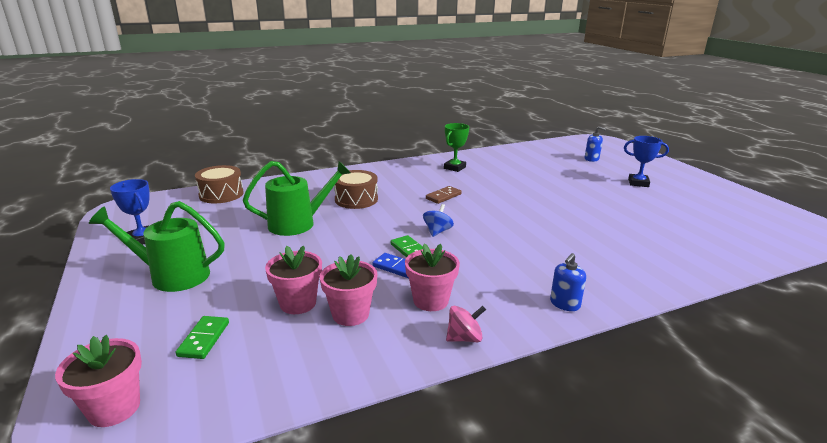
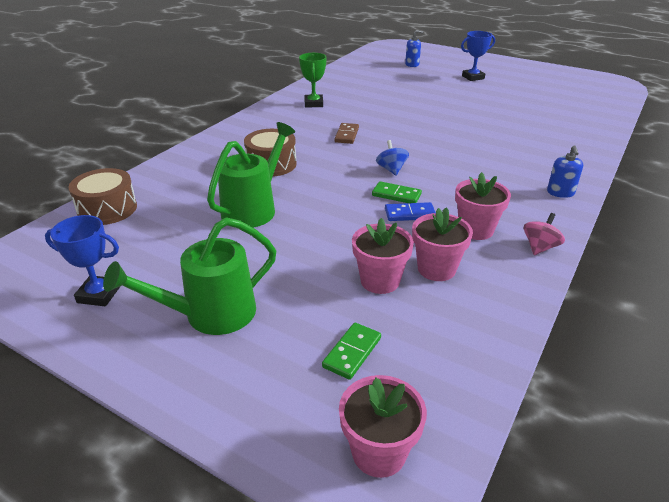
camera: 35 degrees left, 10 degrees up
green domino [175,316,229,359] -> green domino turned 60 degrees clockwise [322,322,381,380]

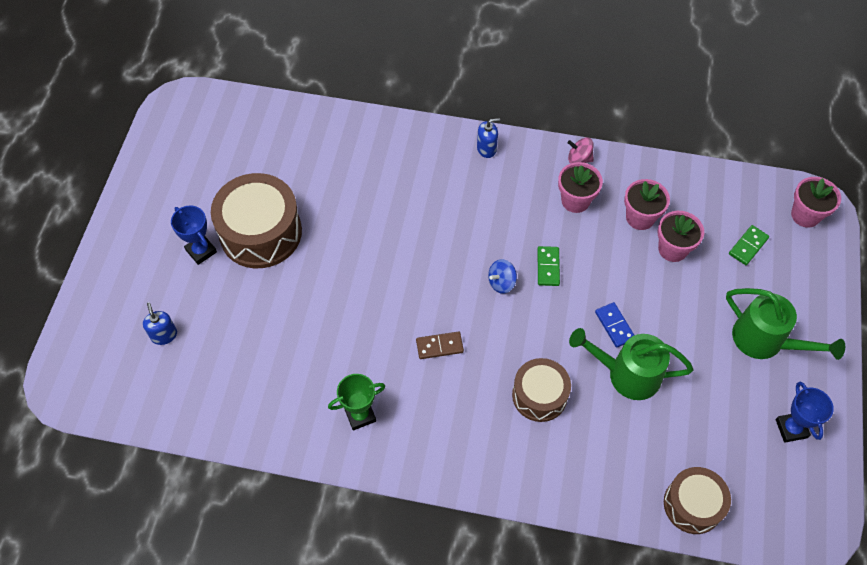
camera: 110 degrees left, 25 degrees up
green domino [322,322,381,380] -> green domino turned 60 degrees counterclockwise [729,225,769,265]
blue domino [385,202,436,221] -> blue domino moved to [595,302,634,348]
none -> brown drum [211,173,302,268]

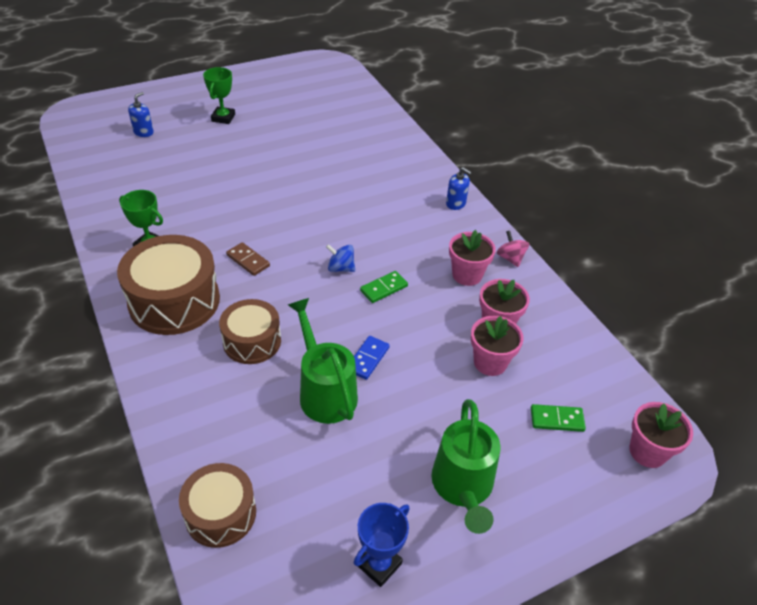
camera: 50 degrees right, 15 degrees down
blue trophy [171,205,217,265] -> green trophy [203,67,235,124]
brown drum [211,173,302,268] -> brown drum moved to [117,235,220,335]

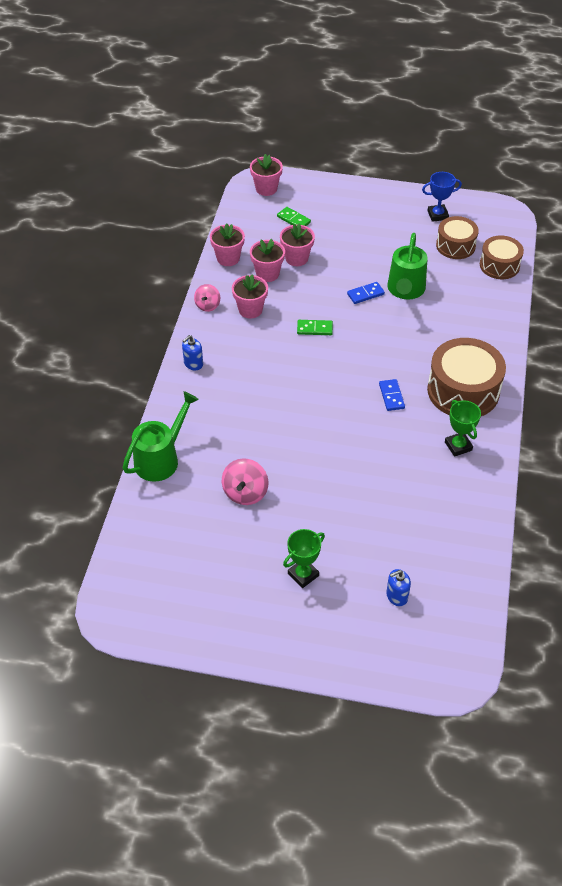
camera: 140 degrees left, 5 degrees up
brown drum [219,299,281,364] -> brown drum moved to [436,216,479,259]
brown domino [226,242,270,276] -> blue domino [379,379,405,411]
blue spinning top [326,244,355,272] -> none
green watering can [431,399,501,534] -> green watering can moved to [123,391,199,482]
blue soap dispenser [446,167,472,210] -> blue soap dispenser turned 120 degrees counterclockwise [182,335,203,370]
none -> pink flower pot [210,223,245,266]
none -> pink spinning top [222,458,268,505]

